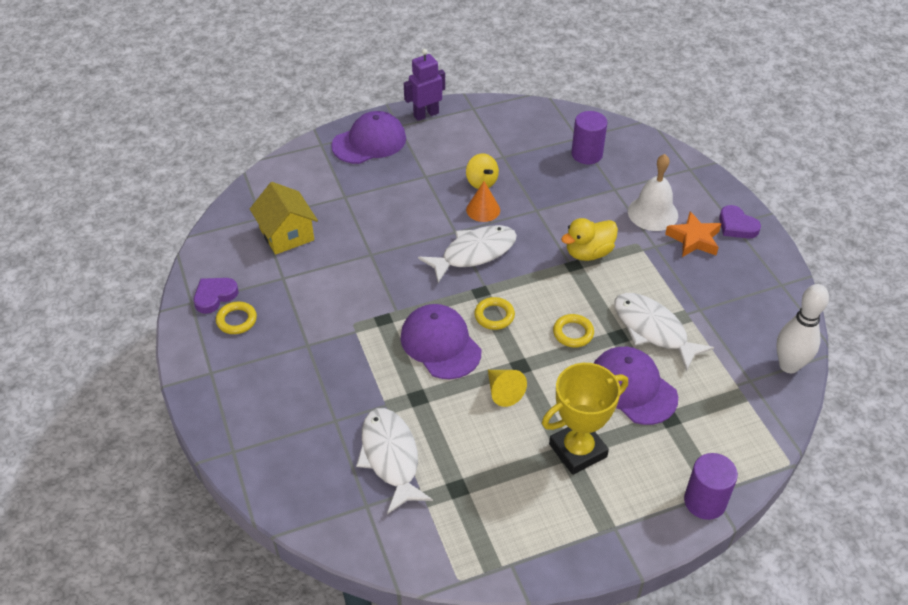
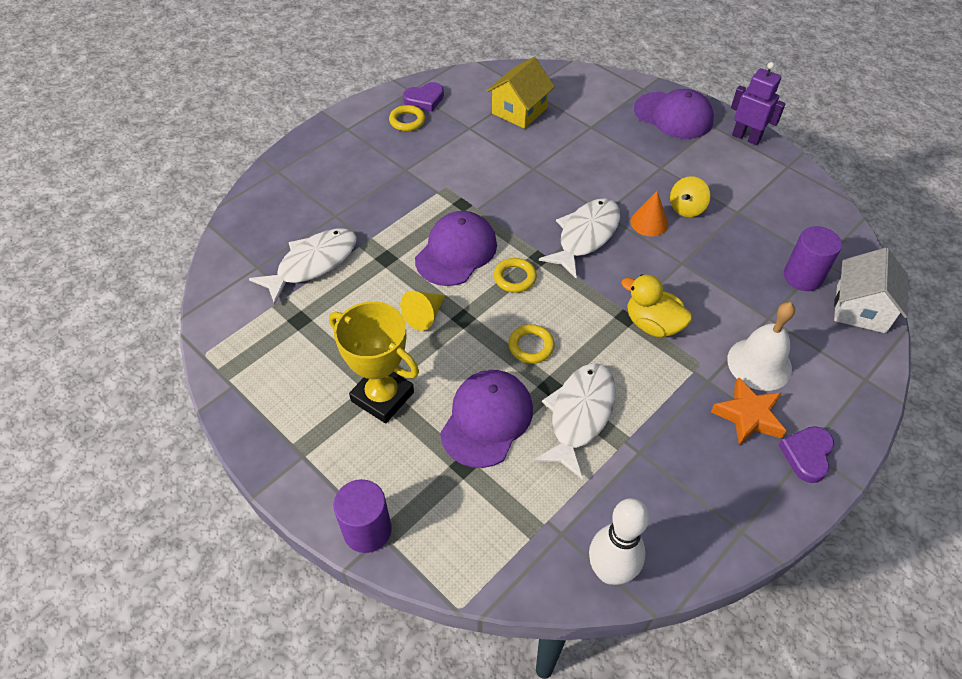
camera: 65 degrees right, 5 degrees up
purple heart [194,278,239,314] -> purple heart turned 135 degrees clockwise [403,82,444,112]
white fish [418,225,517,283] -> white fish turned 90 degrees counterclockwise [539,198,620,278]
none -> white house [834,248,908,333]

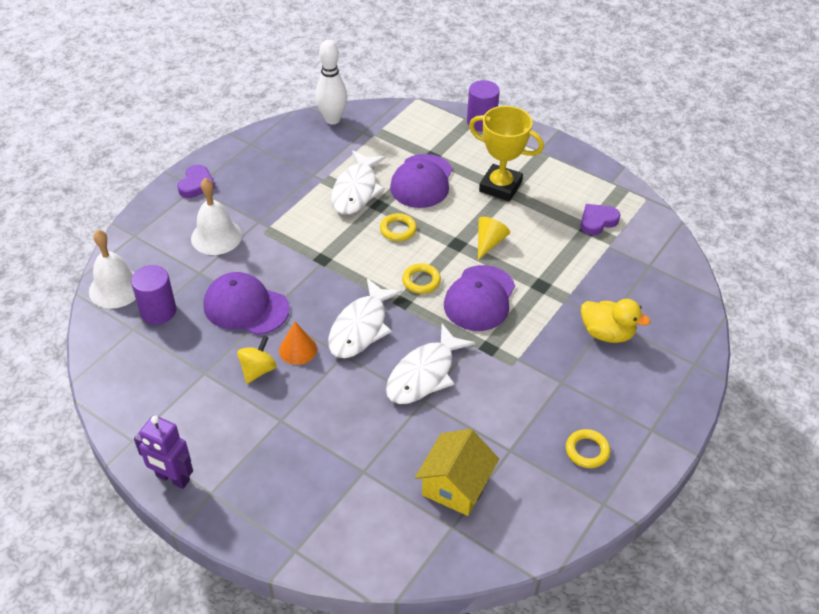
camera: 170 degrees right, 5 degrees down
white fish [249,228,357,305] -> white fish moved to [386,324,475,404]
purple heart [403,82,444,112] -> purple heart moved to [581,204,620,235]
yellow duck [621,274,692,337] -> yellow duck moved to [581,299,650,343]
purple cap [634,89,714,139] -> purple cap moved to [203,272,290,335]
orange star [711,377,786,446] -> none
white house [834,248,908,333] -> white bell [89,230,136,309]

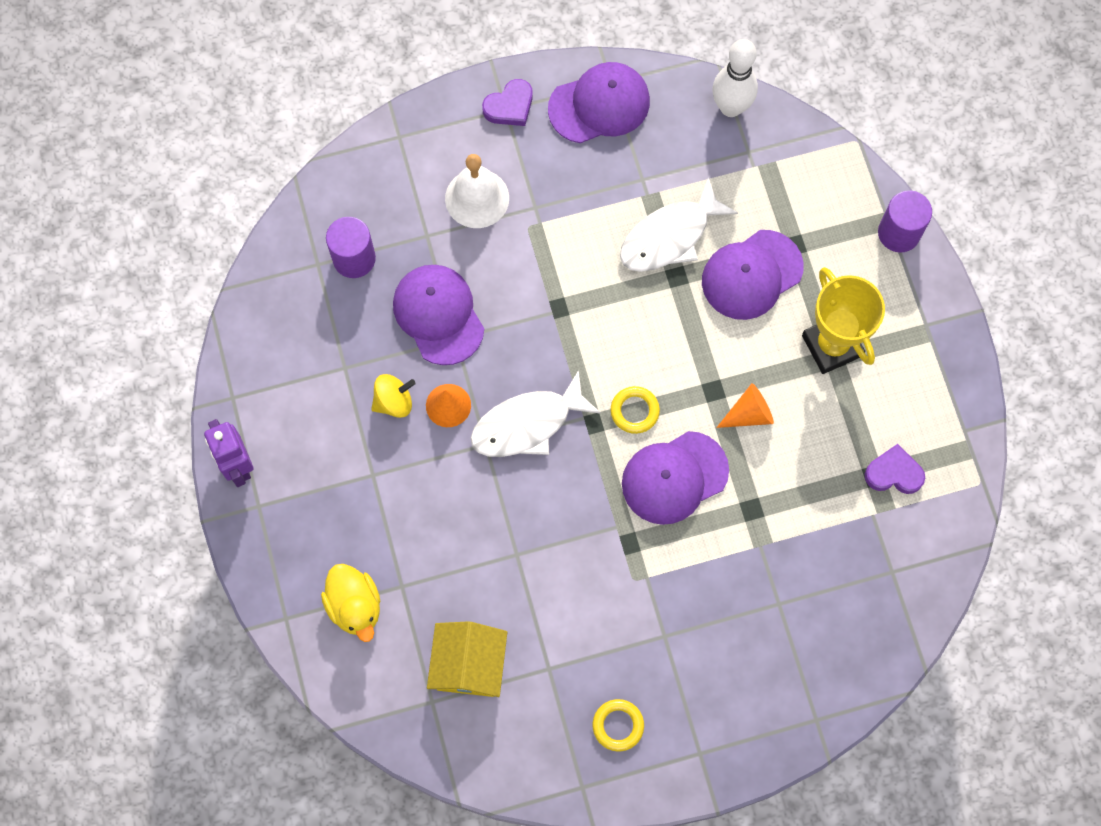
camera: 40 degrees right, 25 degrees up
white bell [89,230,136,309] -> none
yellow ring [380,213,417,241] -> none
white fish [386,324,475,404] -> none
yellow house [415,429,499,516] -> yellow house turned 60 degrees counterclockwise [427,621,507,697]
yellow cone [478,217,510,260] -> orange cone [716,383,774,428]
yellow duck [581,299,650,343] -> yellow duck moved to [321,564,380,642]
none -> purple cap [548,62,650,143]

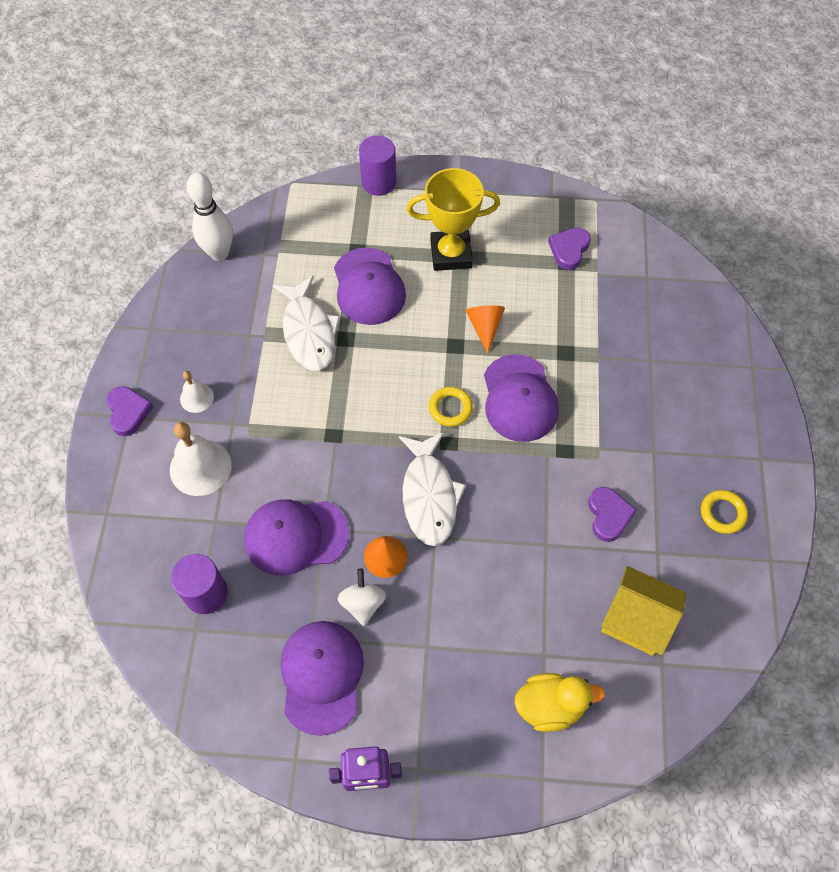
camera: 70 degrees left, 10 degrees down
yellow spinning top [371,374,416,418] -> white spinning top [338,569,386,626]
purple cap [548,62,650,143] -> purple cap moved to [280,621,364,736]
none -> white bell [180,371,214,413]
none -> purple heart [588,487,637,542]

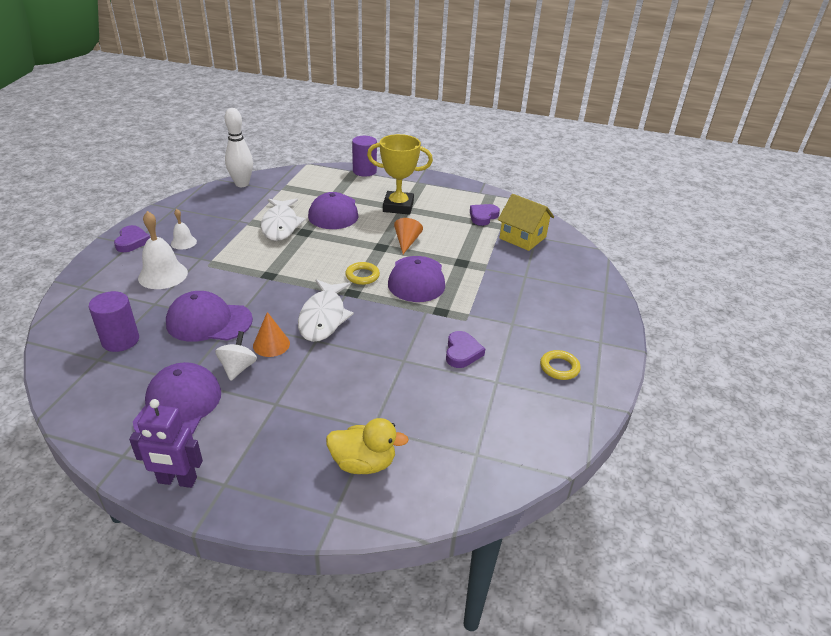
camera: 10 degrees right, 25 degrees down
yellow house [601,566,686,656] -> yellow house moved to [498,194,554,251]

